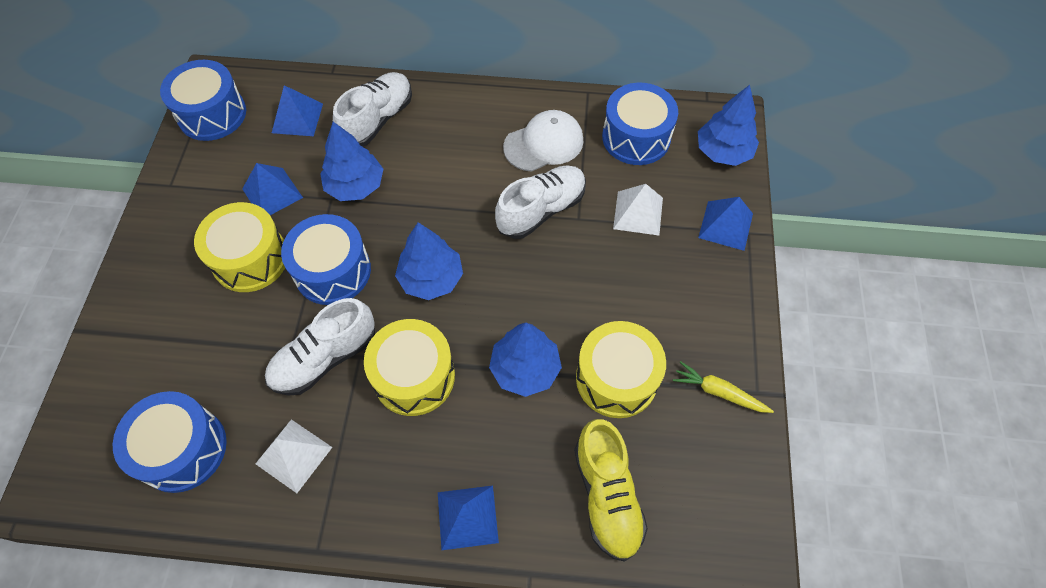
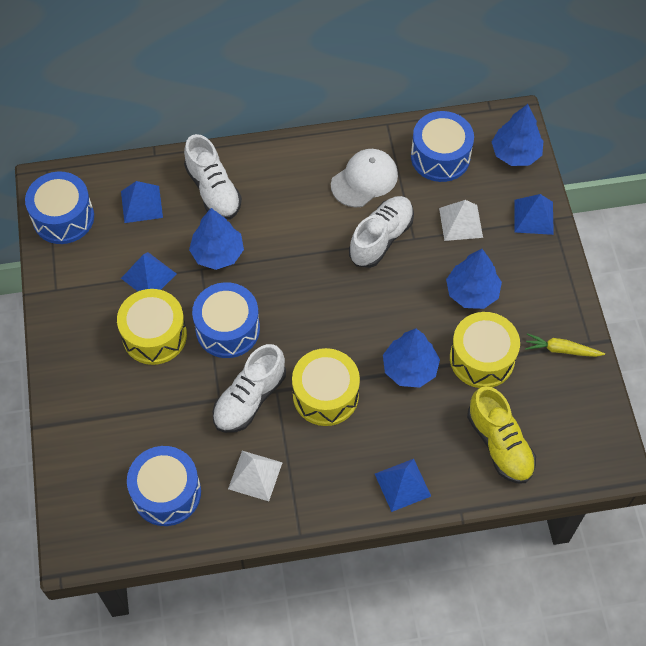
camera: 15 degrees left, 0 degrees up
white shoe [333,72,412,147] -> white shoe turned 135 degrees clockwise [184,134,242,220]
blue tree [395,222,463,300] -> blue tree moved to [446,249,502,309]

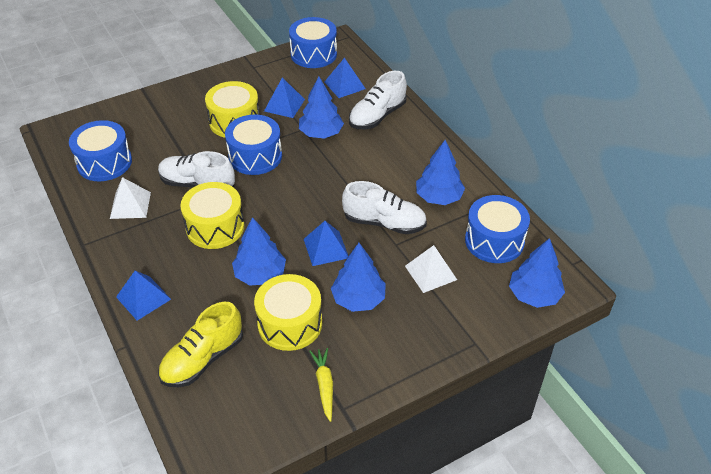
camera: 70 degrees right, 15 degrees down
white cap [331,149,398,208] -> blue tree [416,140,465,205]
blue pyramid [514,194,554,235] -> blue pyramid moved to [304,221,348,266]

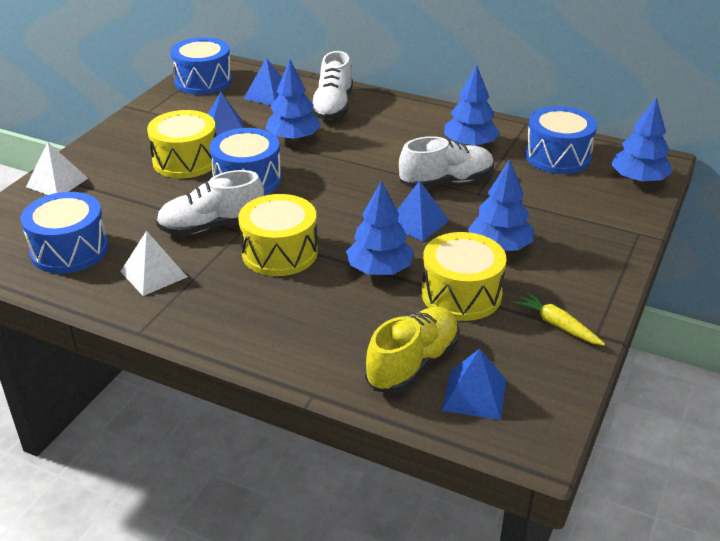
camera: 35 degrees left, 10 degrees down
blue pyramid [116,271,171,321] -> blue pyramid moved to [442,349,506,420]
yellow shoe [158,302,243,387] -> yellow shoe turned 150 degrees counterclockwise [365,307,459,394]
white pyramid [405,245,457,293] -> white pyramid moved to [26,142,88,195]

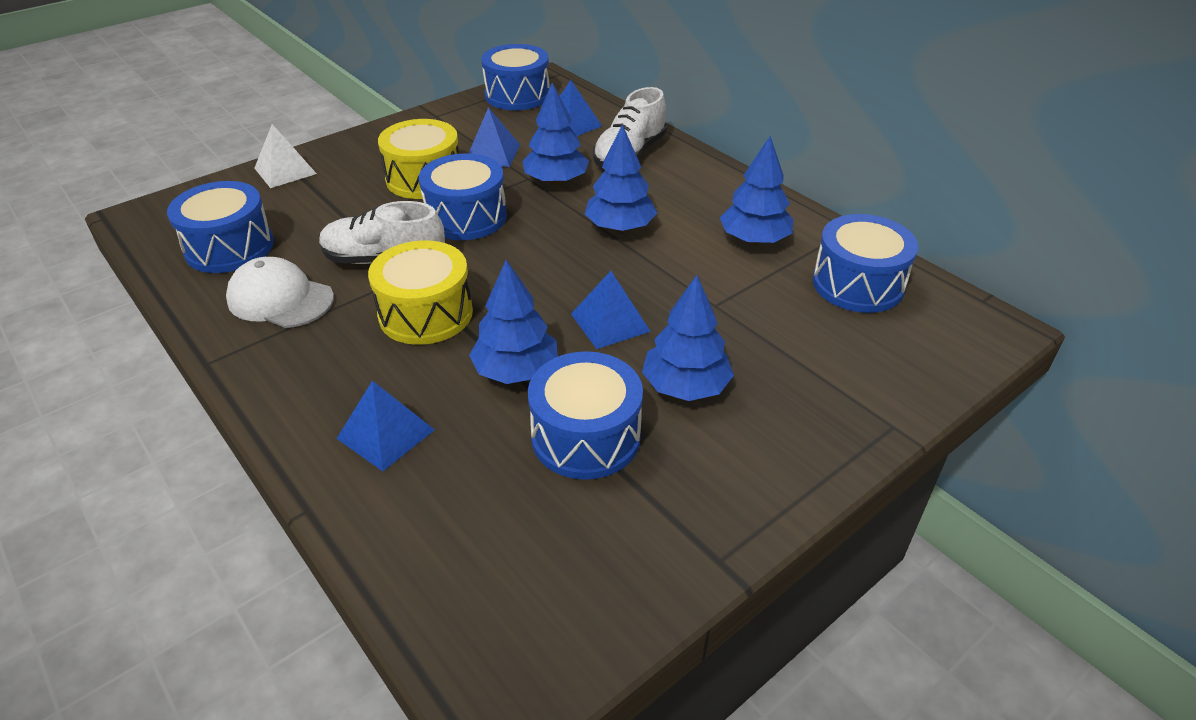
camera: 25 degrees right, 5 degrees up
white pyramid [120,231,187,296] -> white cap [226,257,334,328]
yellow shoe [365,307,459,394] -> none
white shoe [399,136,494,188] -> none
yellow drum [422,232,507,321] -> blue drum [528,351,643,480]
blue pyramid [442,349,506,420] -> blue pyramid moved to [336,381,435,471]
yellow carrot [513,292,605,346] -> none
blue tree [611,97,673,184] -> blue tree moved to [585,124,657,232]

